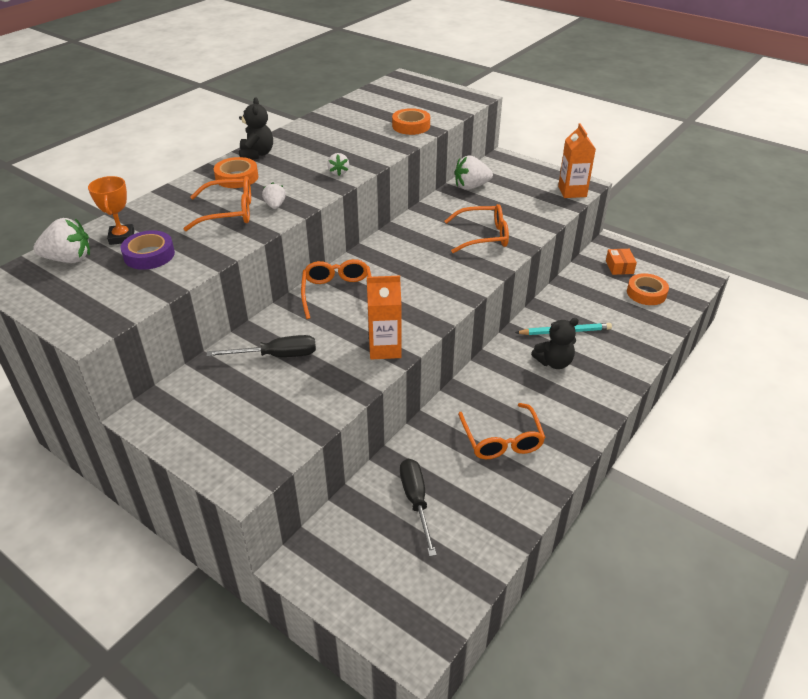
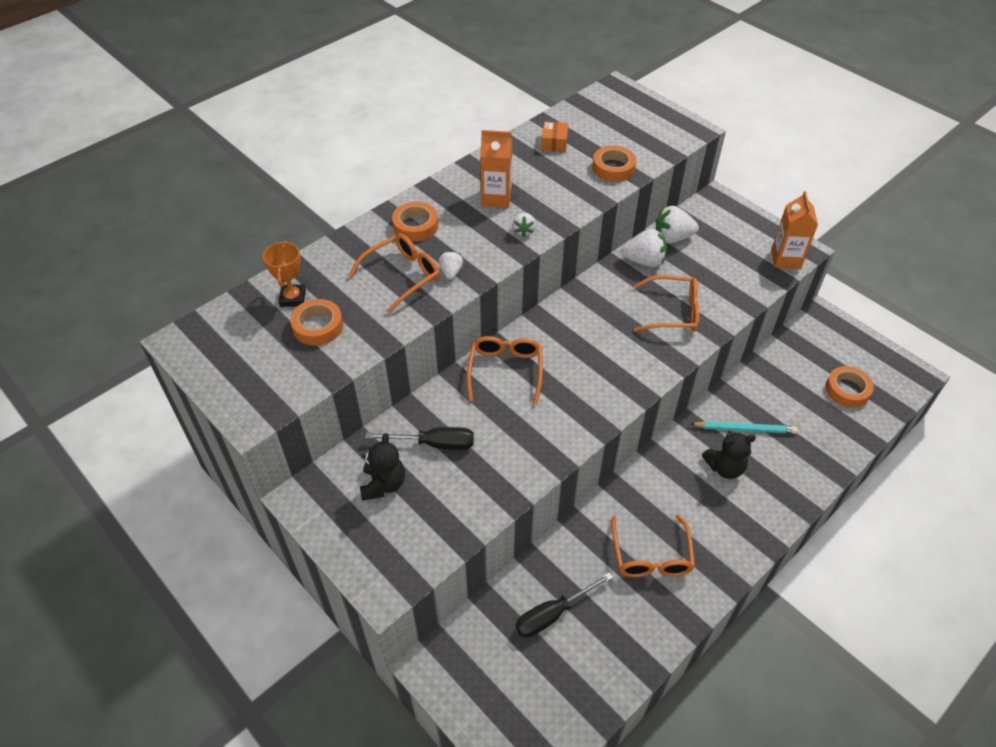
camera: 10 degrees right, 10 degrees up
white strawberry [33,218,90,263] -> white strawberry moved to [621,229,667,267]
purple tape [121,230,175,270] -> orange tape [290,299,343,346]
orange glasses [183,176,251,231] -> orange glasses turned 45 degrees counterclockwise [348,233,440,314]
black teddy bear [239,97,273,160] -> black teddy bear moved to [360,433,405,500]
orange carton [367,276,402,360] -> orange carton moved to [480,130,512,208]
black screwdriver [400,459,437,557] -> black screwdriver turned 120 degrees counterclockwise [515,573,613,638]
orange box [606,249,637,275] -> orange box moved to [541,121,568,152]

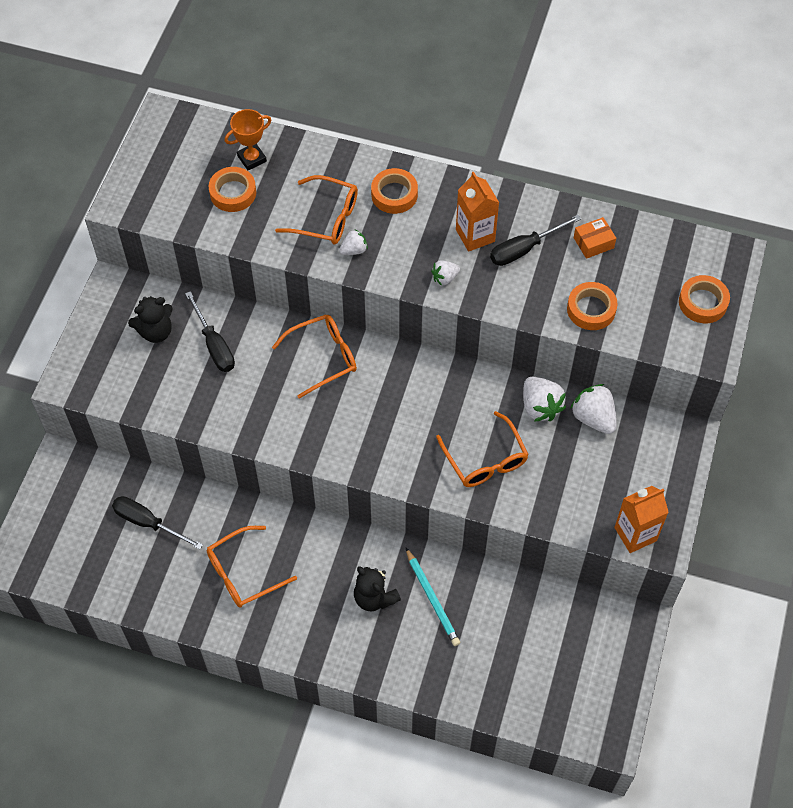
camera: 60 degrees right, 10 degrees up
orange tape [825,366,874,407] -> orange tape moved to [679,275,730,323]
none -> black screwdriver [490,215,581,266]

